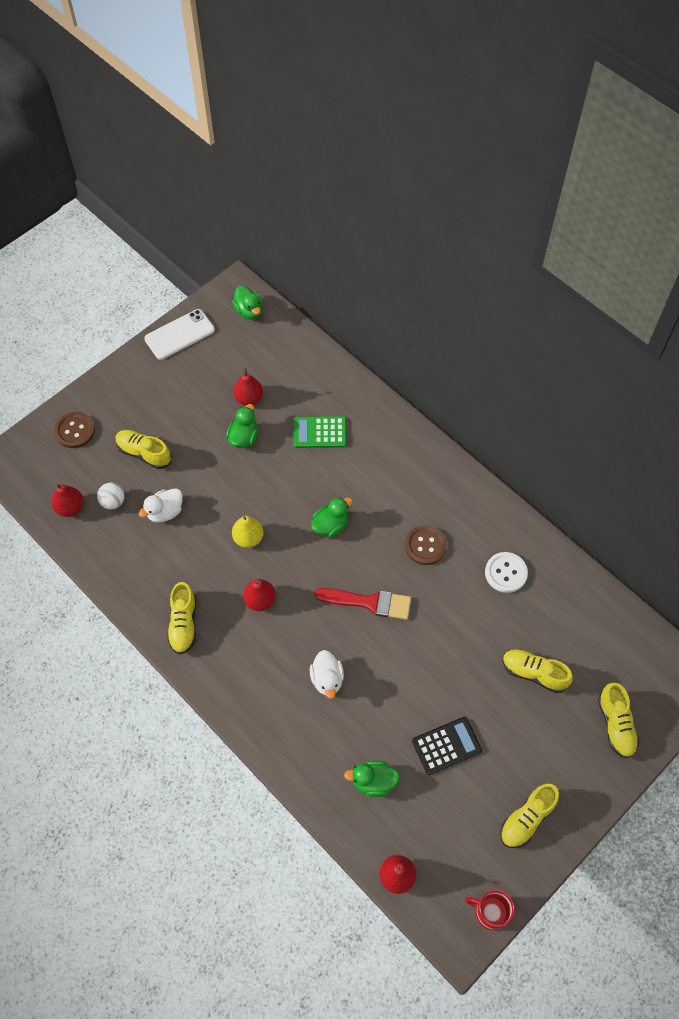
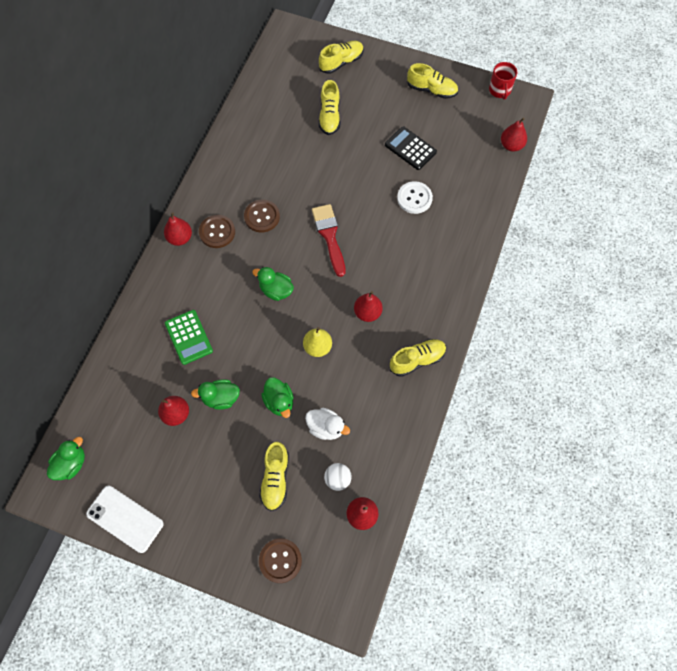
camera: 115 degrees left, 5 degrees up
white duck [310,650,344,699] -> none
green duck [344,761,400,797] -> green duck moved to [261,377,294,418]
white button [485,552,528,593] -> white button moved to [397,181,433,214]
none -> red pear [164,212,192,246]
none -> brown button [199,215,235,248]

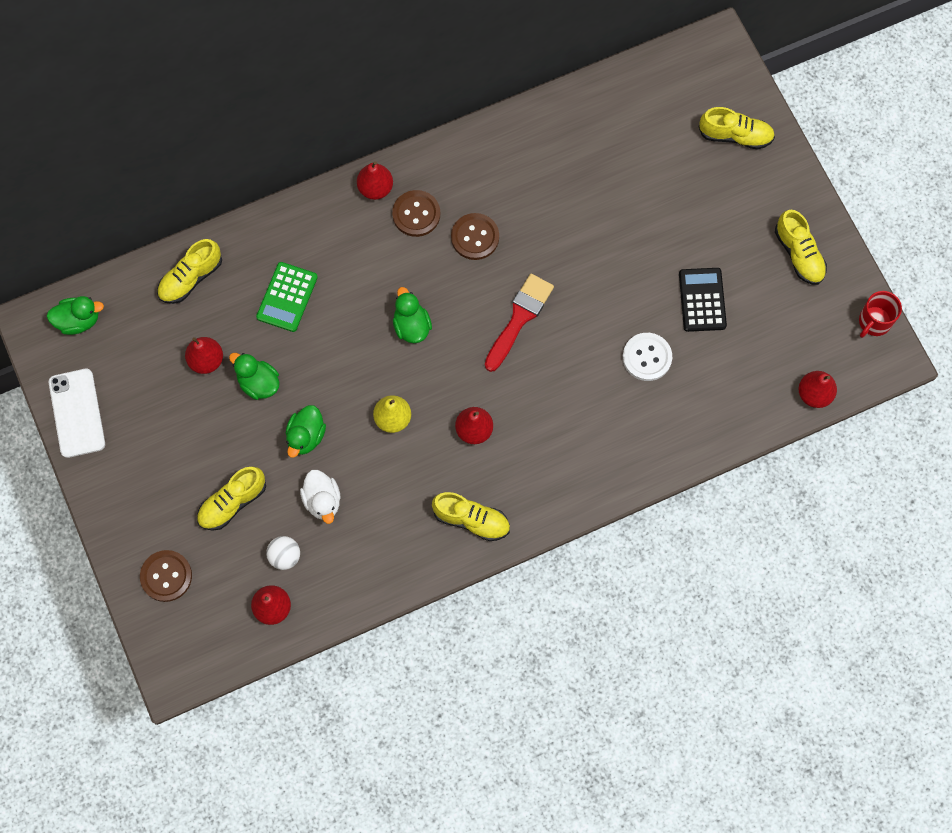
camera: 45 degrees right, 5 degrees up
yellow shoe [319,80,340,135] -> yellow shoe moved to [157,239,222,304]

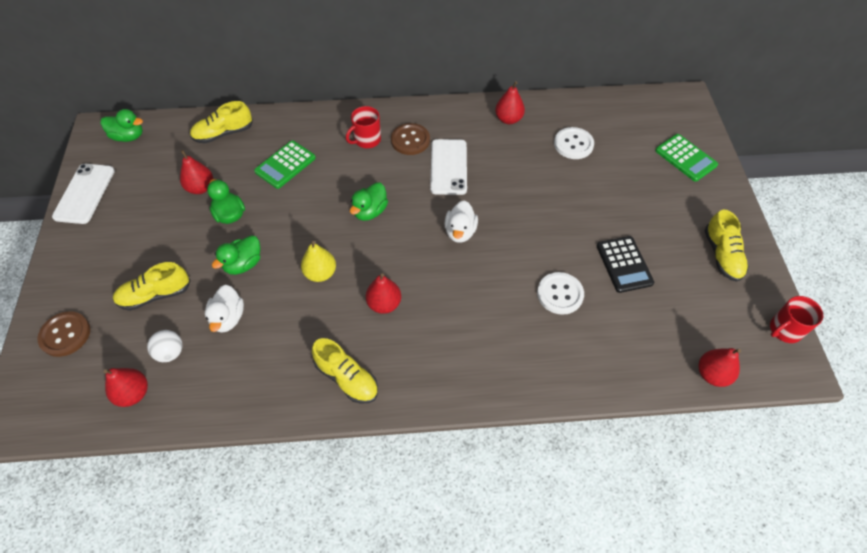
camera: 20 degrees right, 15 degrees down
red pear [357,161,393,200] -> red pear moved to [495,81,525,124]
green duck [393,287,432,343] -> green duck turned 150 degrees counterclockwise [350,182,388,221]
brown button [451,213,499,260] -> white phone [430,139,467,195]
red brush [485,274,554,372] -> white duck [444,200,478,243]
black calculator [679,268,727,332] -> black calculator turned 150 degrees clockwise [597,236,654,293]
yellow shoe [698,107,775,150] -> green calculator [655,134,718,182]
none -> red mug [346,106,381,148]
none -> white button [554,127,594,159]

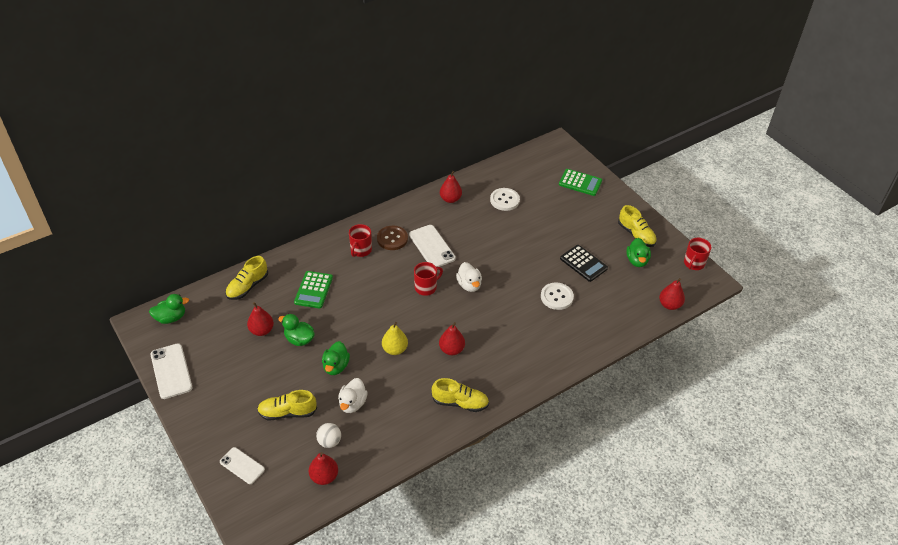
camera: 30 degrees left, 10 degrees down
brown button [37,311,90,357] -> white phone [220,447,265,484]
yellow shoe [113,262,191,311] -> yellow shoe turned 45 degrees clockwise [257,390,317,420]
white duck [205,285,244,333] -> white duck turned 45 degrees clockwise [338,378,368,413]
green duck [350,182,388,221] -> green duck moved to [626,238,651,267]
none -> red mug [414,262,443,296]

